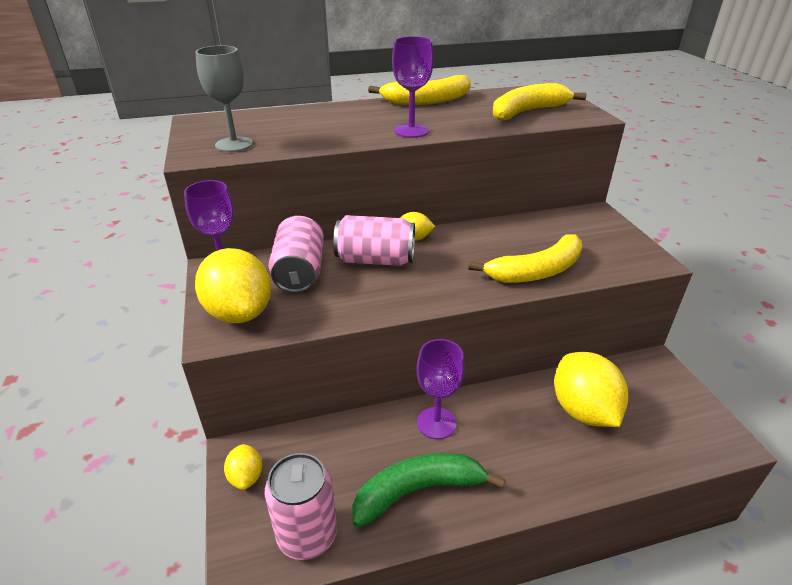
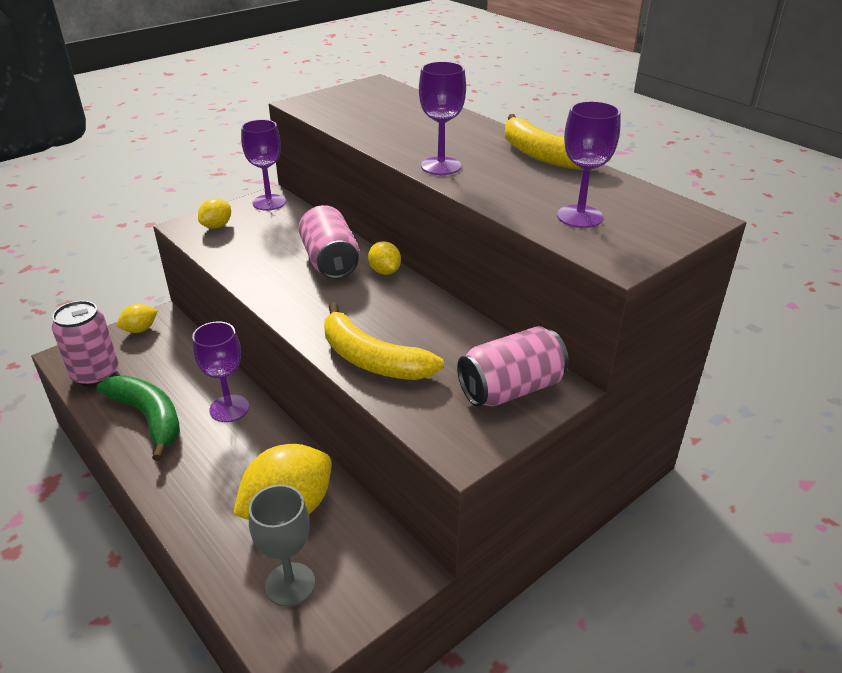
camera: 65 degrees right, 0 degrees up
yellow lemon [195,248,271,323] -> yellow lemon [198,198,231,229], size x0.50
grey goblet [196,45,253,152] -> grey goblet moved to [249,485,315,607]
pink can [269,216,324,293] -> pink can moved to [457,326,569,407]
yellow banana [493,83,586,121] -> purple goblet [557,101,621,228]

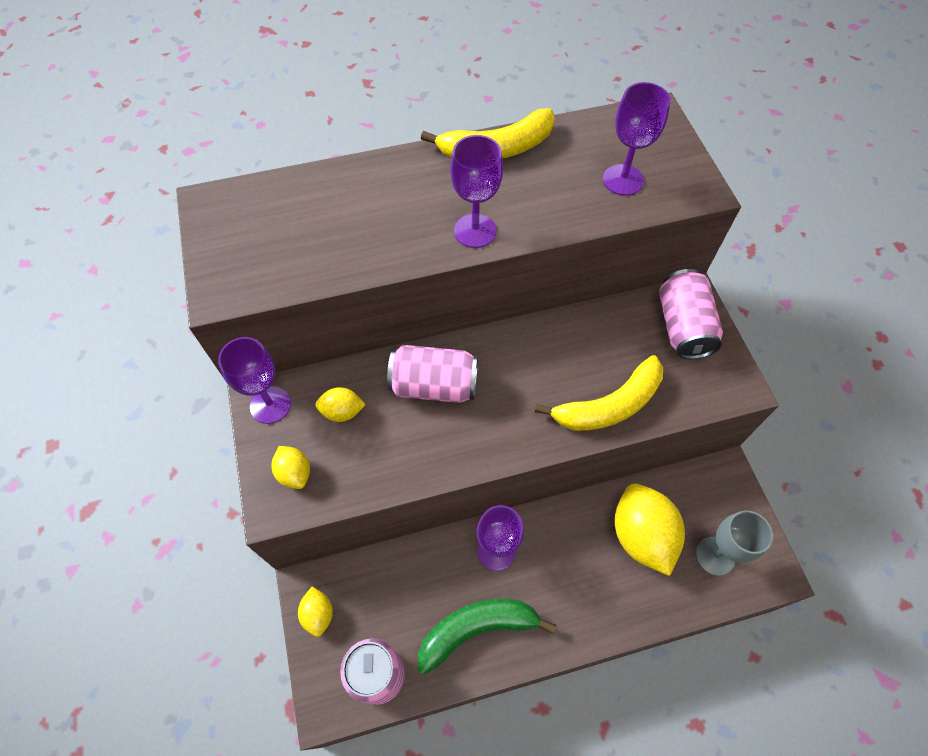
camera: 65 degrees left, 25 degrees up
yellow lemon [368,241,401,275] -> yellow lemon moved to [315,387,366,422]

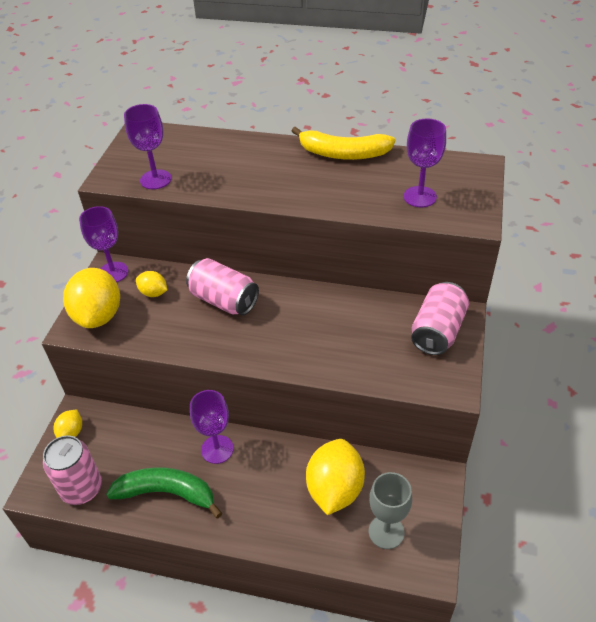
camera: 30 degrees right, 15 degrees down
yellow lemon [272,446,310,489] -> yellow lemon [63,268,120,328], size x2.01
purple goblet [450,135,503,248] -> purple goblet moved to [124,104,172,189]
yellow banana [535,355,663,431] -> none

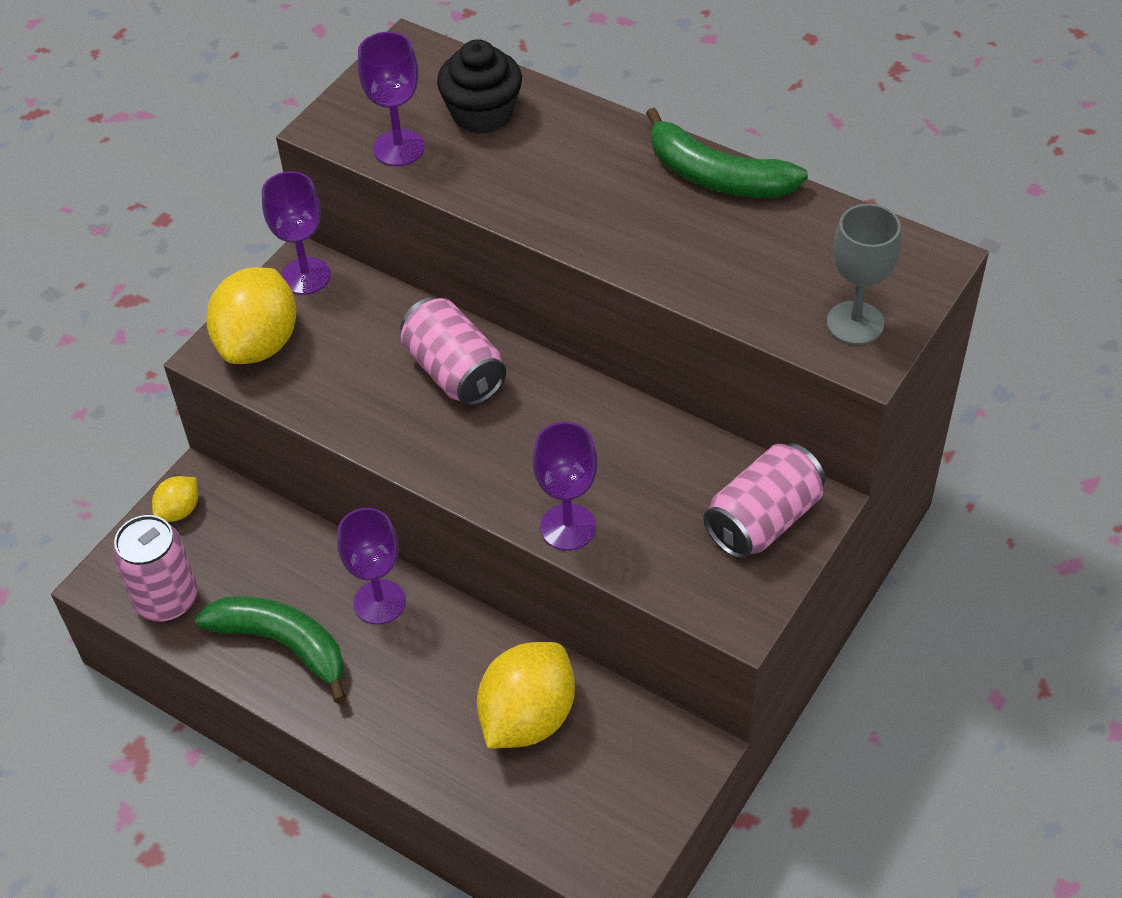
camera: 20 degrees right, 5 degrees up
yellow lemon [136,271,167,297] -> none
yellow banana [292,127,395,160] -> green banana [646,108,808,198]
grey goblet [369,472,412,549] -> grey goblet moved to [827,204,901,345]
purple goblet [404,118,446,207] -> purple goblet moved to [533,422,597,550]
none -> black cupcake [437,39,522,134]

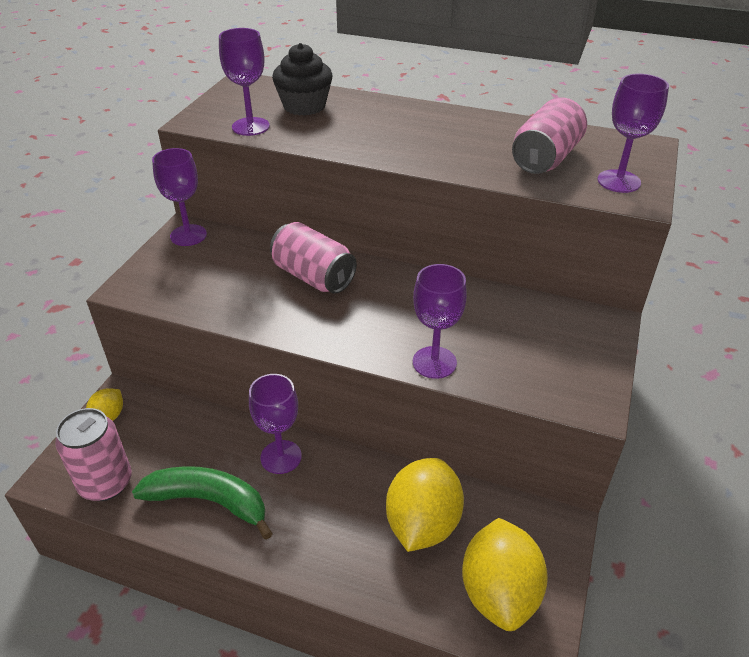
camera: 15 degrees left, 10 degrees down
yellow lemon [206,267,296,364] -> yellow lemon moved to [462,518,548,631]
green banana [646,108,808,198] -> none
pink can [703,443,825,559] -> pink can moved to [512,97,587,174]
grey goblet [827,204,901,345] -> purple goblet [598,74,669,193]

